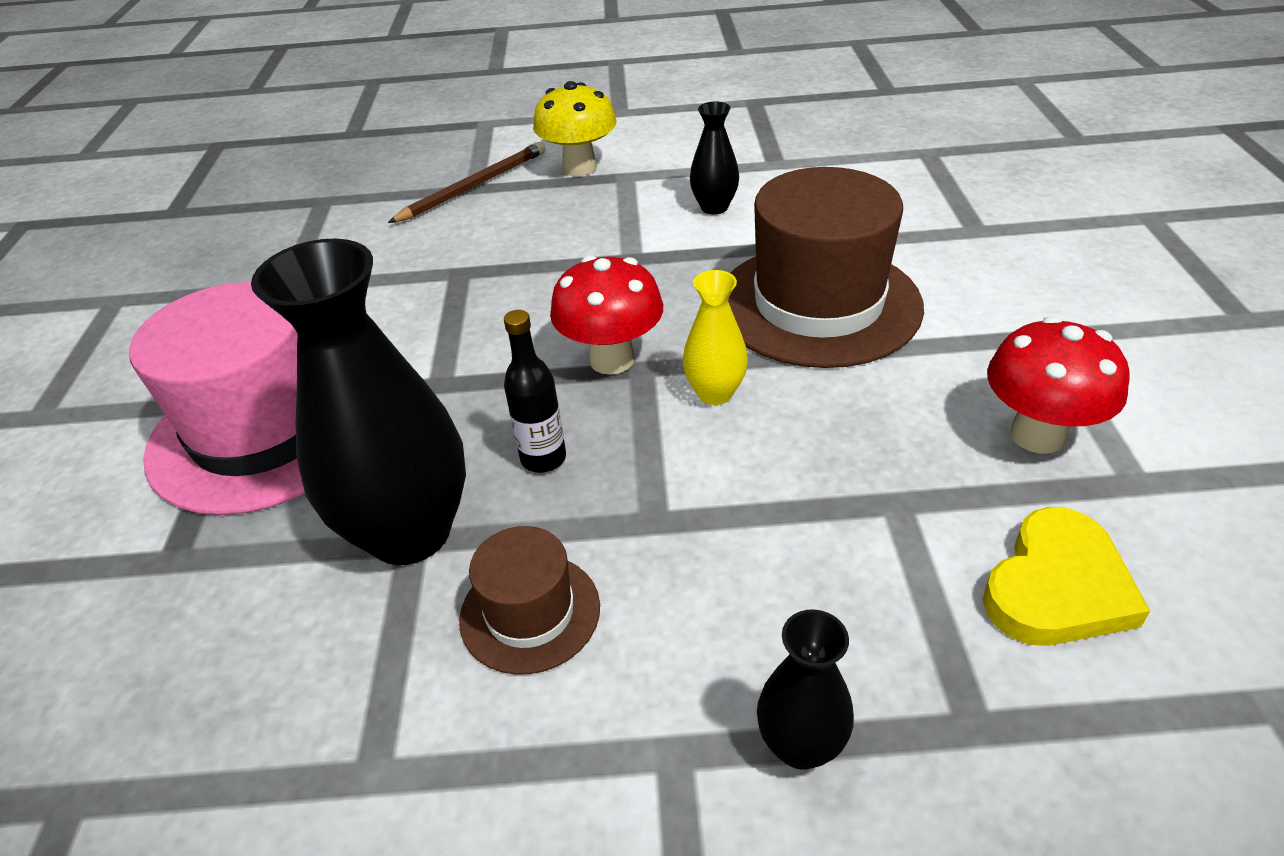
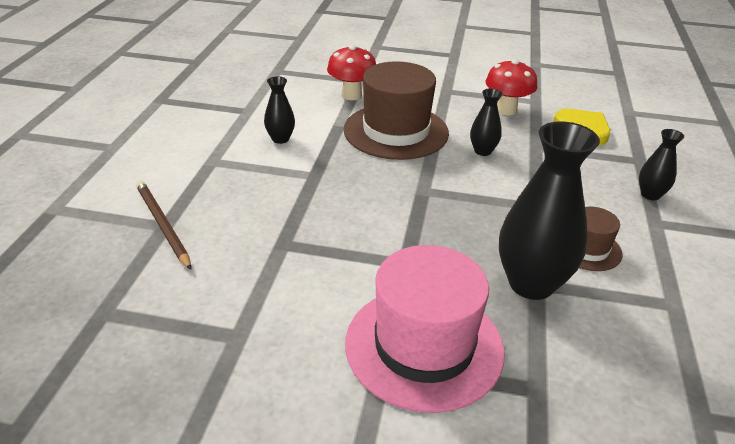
camera: 80 degrees left, 5 degrees down
black bottle [504,310,566,473] -> none
yellow mushroom [533,81,616,176] -> none
red mushroom [550,255,663,375] -> red mushroom moved to [327,45,376,100]
yellow vase [683,270,748,405] -> none
none -> black vase [470,88,503,156]

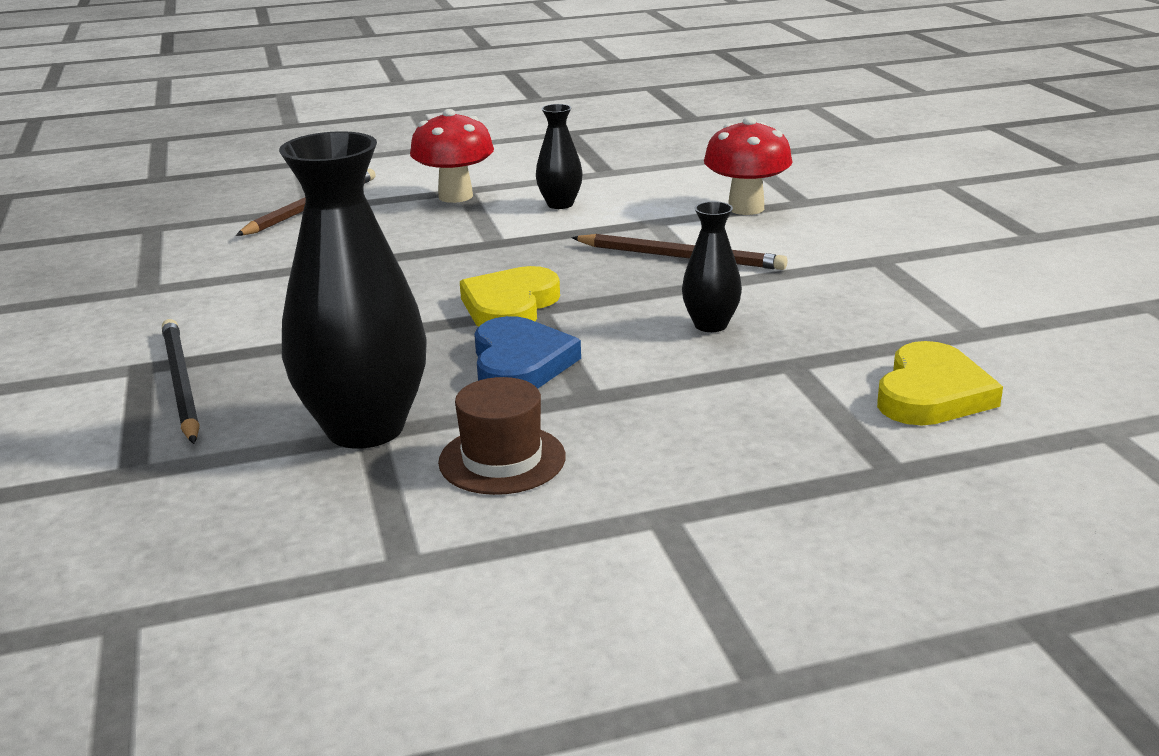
camera: 65 degrees right, 10 degrees down
brown hat [343,61,449,160] -> brown pencil [571,234,787,270]
pink hat [345,245,505,413] -> black pencil [162,319,200,444]
red mushroom [485,59,537,115] -> red mushroom moved to [410,109,494,203]
black vase [639,129,684,200] -> none
none -> yellow heart [460,266,560,327]
none -> blue heart [474,316,581,389]

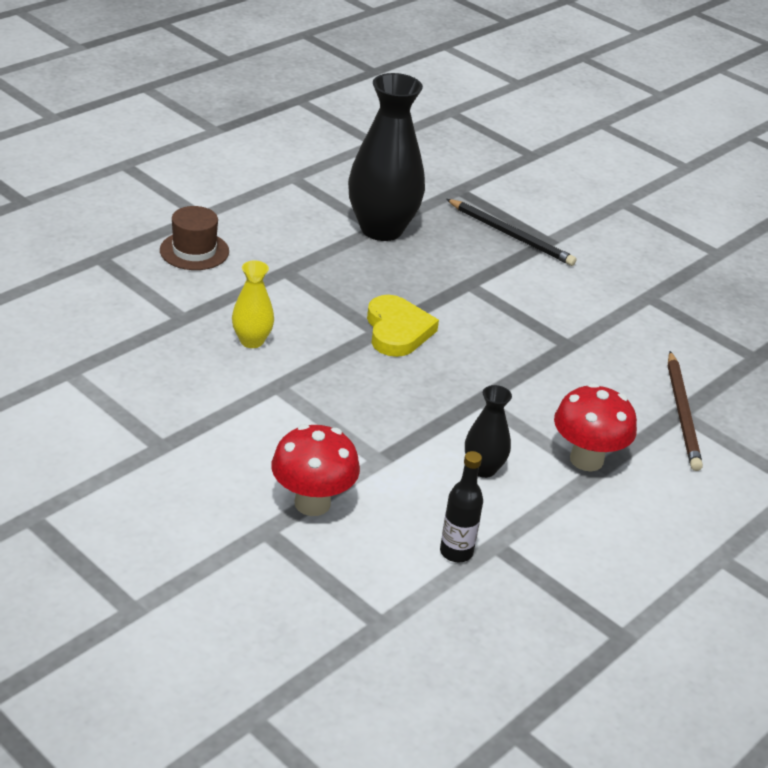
camera: 145 degrees right, 10 degrees up
brown hat [438,377,566,495] -> brown hat moved to [160,206,229,270]
blue heart [474,316,581,389] -> none
brown pencil [571,234,787,270] -> none
black vase [682,201,742,332] -> yellow vase [232,260,274,348]
yellow heart [877,341,1003,426] -> none
none -> black bottle [440,451,483,562]

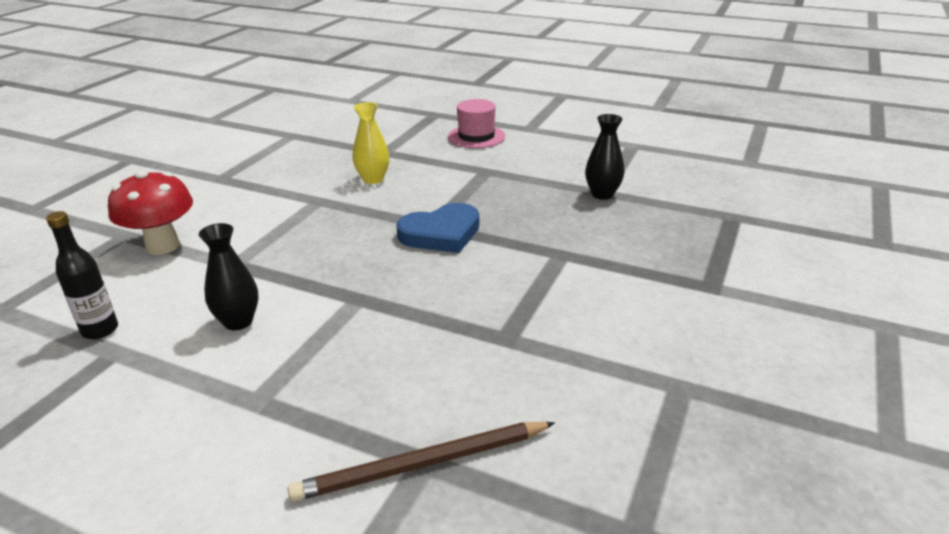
camera: 75 degrees right, 5 degrees down
brown hat [160,206,229,270] -> pink hat [448,99,505,148]
black vase [348,73,425,241] -> black vase [585,114,625,200], size x0.49
yellow heart [367,295,439,357] -> blue heart [396,203,479,253]
black pencil [446,199,577,266] -> none
red mushroom [554,383,637,471] -> none

